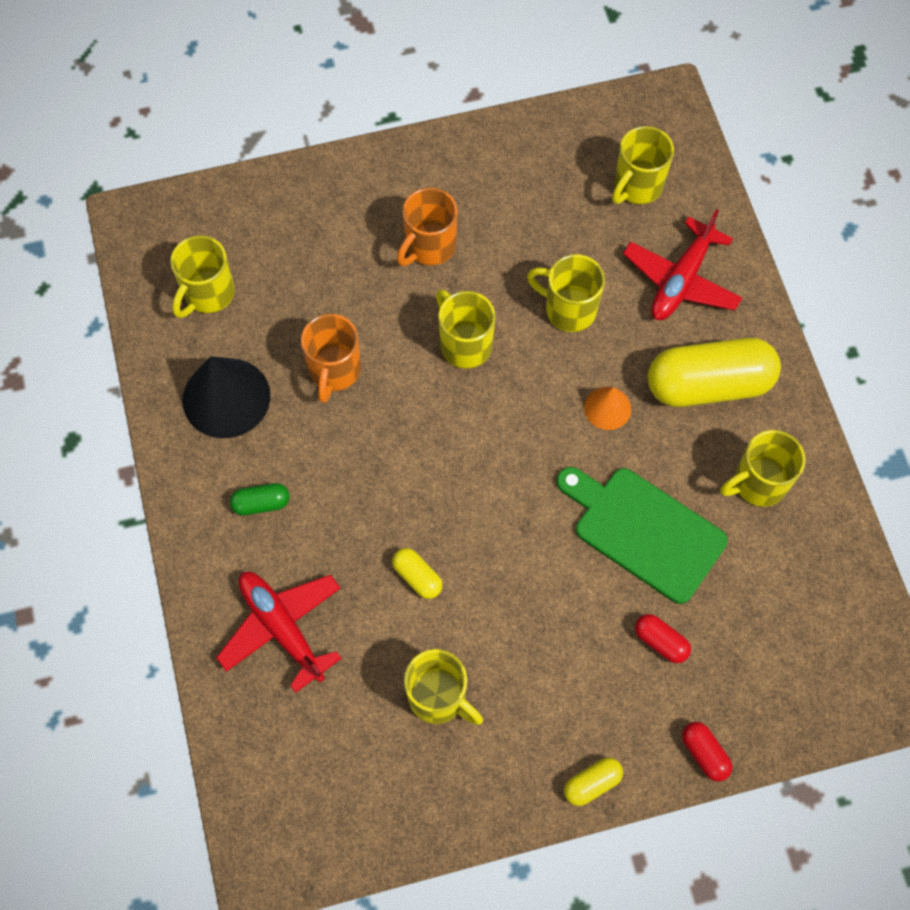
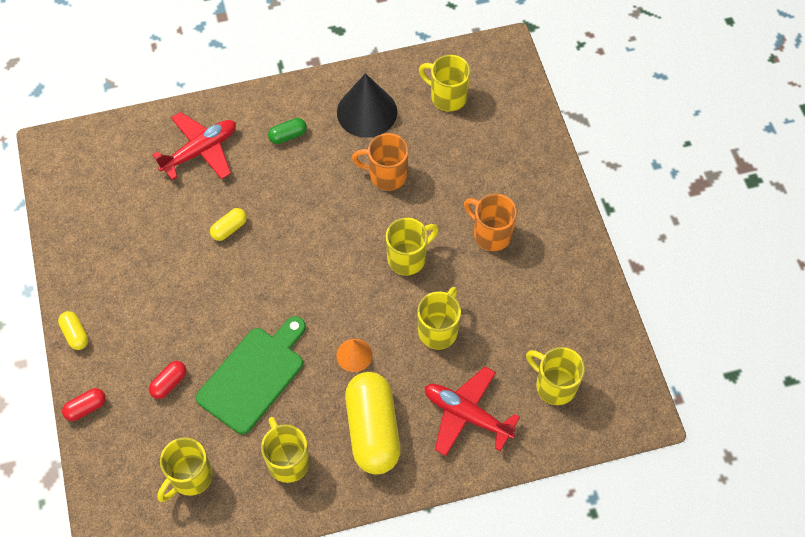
camera: 90 degrees right, 5 degrees down
green capsule [230,483,290,515] -> green capsule turned 75 degrees clockwise [268,118,307,144]
yellow mug [404,649,483,725] -> yellow mug moved to [157,437,213,502]

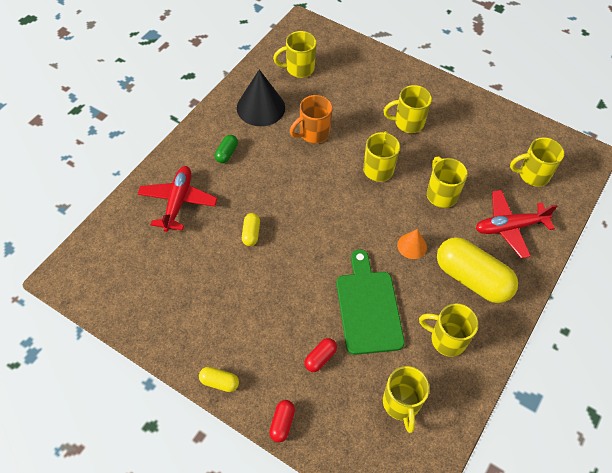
camera: 45 degrees left, 5 degrees down
red capsule [149,361,186,399] -> red capsule turned 45 degrees clockwise [304,338,337,372]
orange mug [464,194,517,251] -> yellow mug [384,85,432,133]

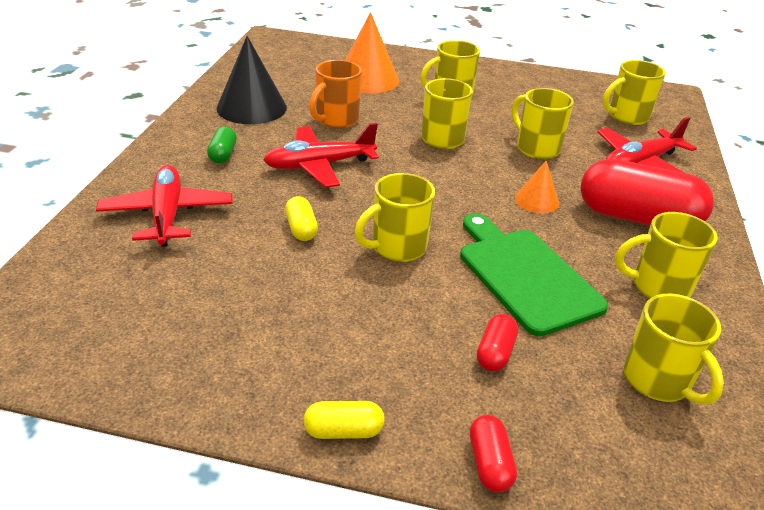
camera: 20 degrees left, 20 degrees down
yellow mug [273,31,317,78] -> yellow mug moved to [354,173,435,262]
yellow capsule [437,237,518,303] -> red capsule [580,159,714,225]
none -> red plane [263,123,379,188]
none -> orange cone [345,12,399,94]

